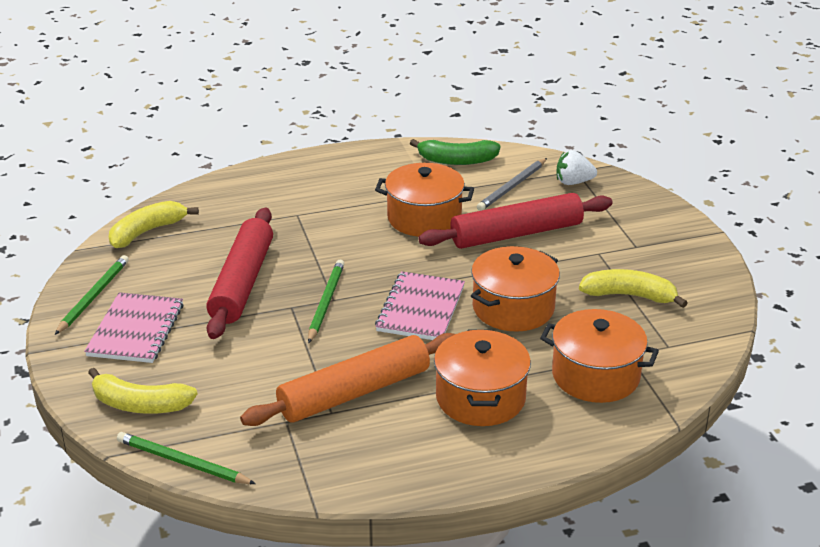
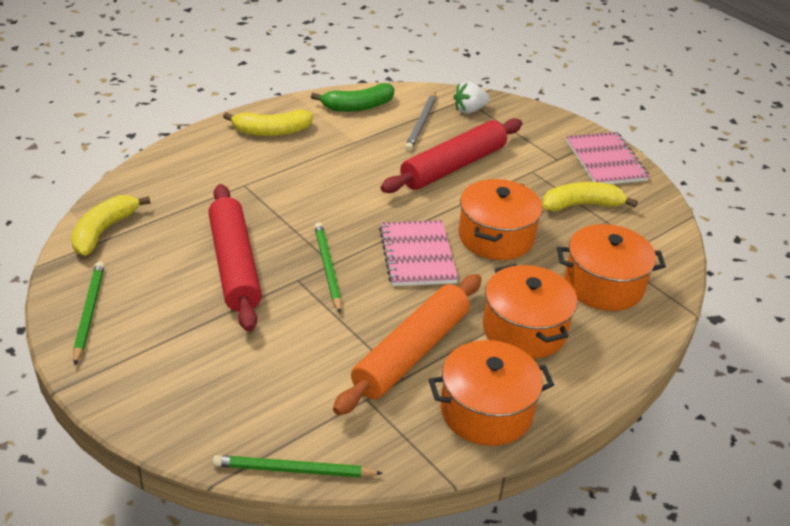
camera: 25 degrees left, 5 degrees up
pink notebook [84,292,184,363] -> pink notebook moved to [566,132,650,184]
yellow banana [88,368,197,414] -> yellow banana moved to [223,110,313,136]
orange pot [375,163,474,237] -> orange pot moved to [429,340,554,446]

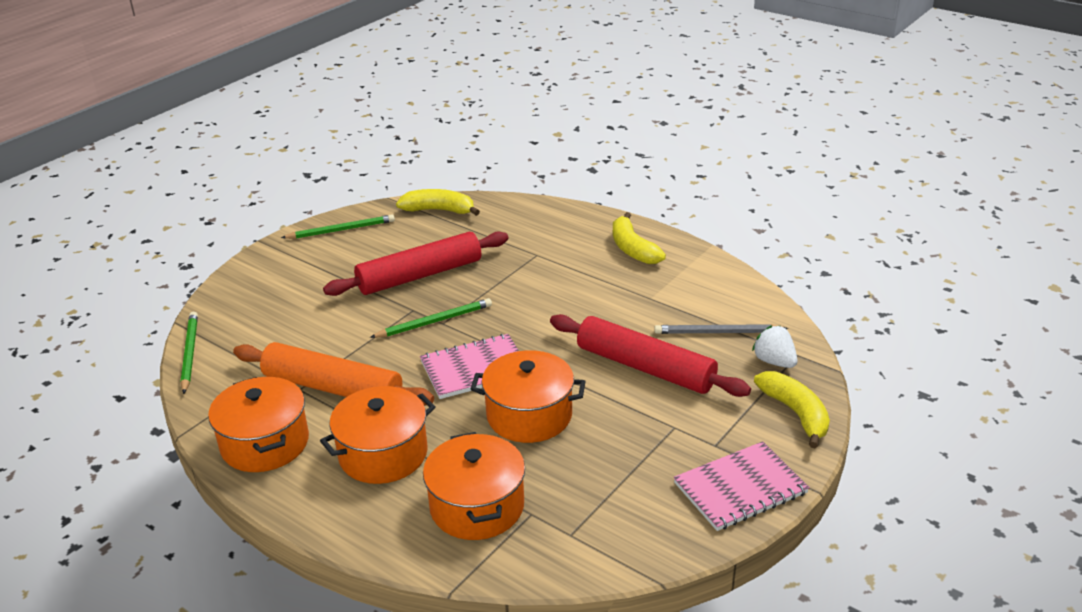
camera: 80 degrees right, 5 degrees down
green banana [311,83,394,112] -> none
yellow banana [542,182,638,212] -> yellow banana moved to [754,371,830,449]

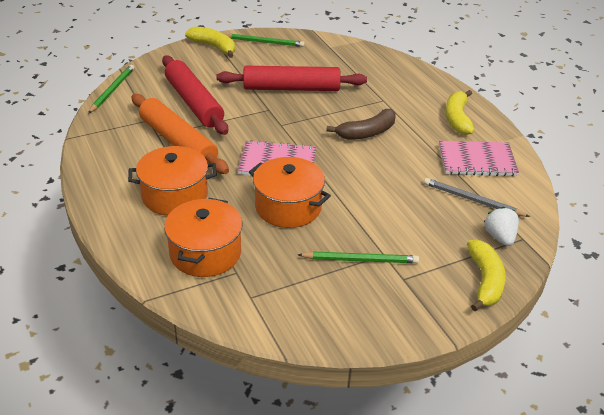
camera: 25 degrees right, 5 degrees up
orange pot [208,377,309,472] -> none
green pencil [370,298,492,338] -> green pencil moved to [298,252,419,263]
yellow banana [396,189,480,216] -> yellow banana moved to [185,27,235,58]
red rolling pin [550,314,751,397] -> red rolling pin moved to [162,56,228,135]
pink notebook [674,441,810,531] -> pink notebook moved to [439,141,519,176]
none -> brown banana [326,109,396,140]

